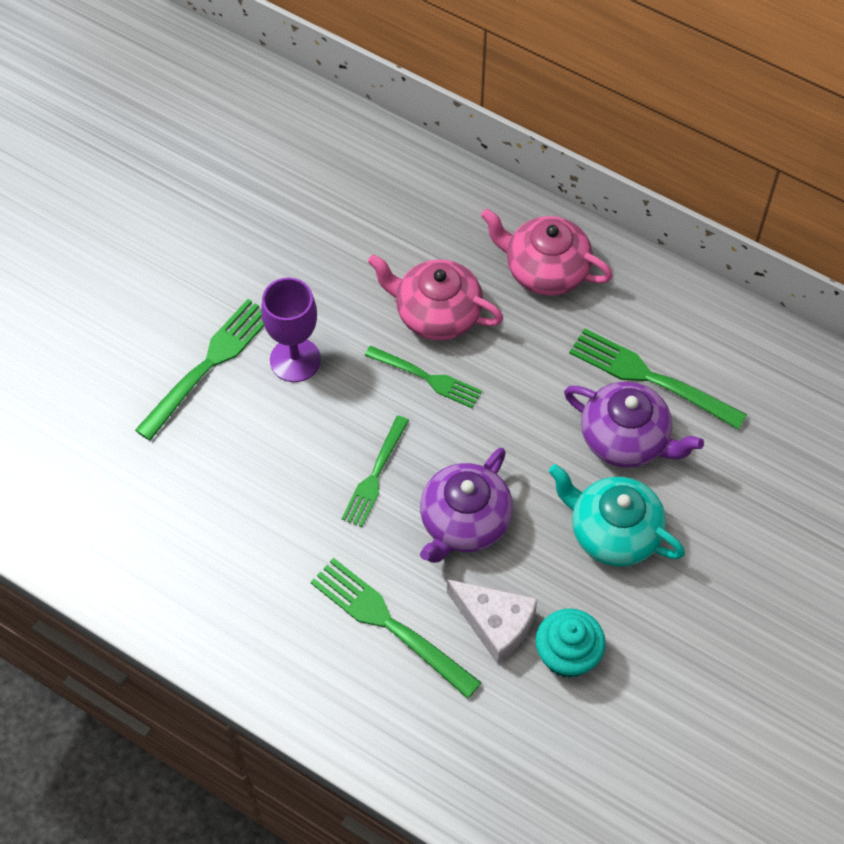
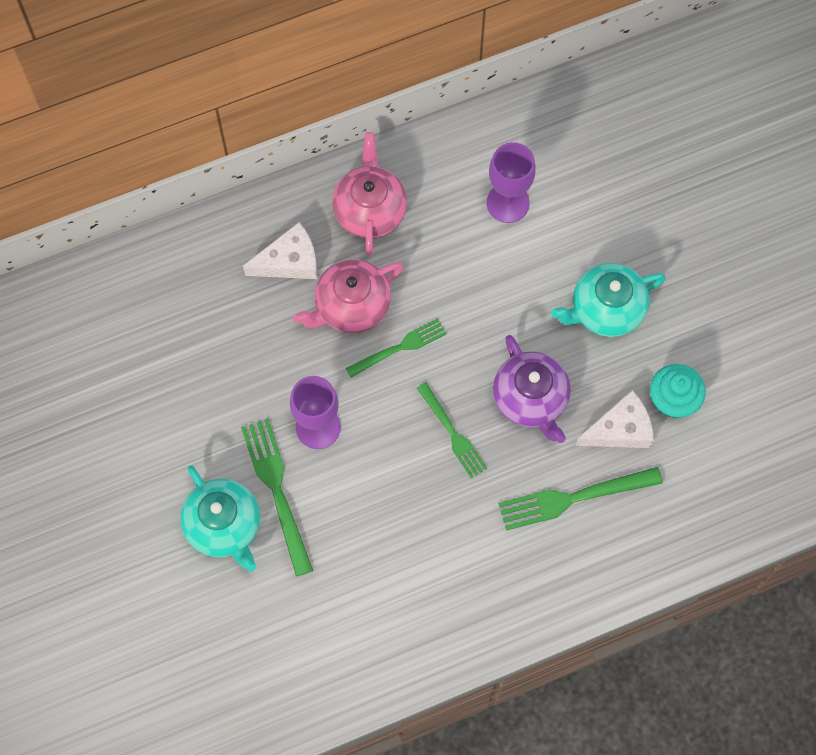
camera: 55 degrees left, 10 degrees up
pink teapot [481,209,613,295] -> pink teapot turned 120 degrees clockwise [332,132,407,255]
purple teapot [564,382,704,467] -> none
green fork [569,328,747,430] -> purple goblet [487,142,536,223]
none -> turquoise teapot [180,465,260,572]
none -> white cheese [243,222,317,279]

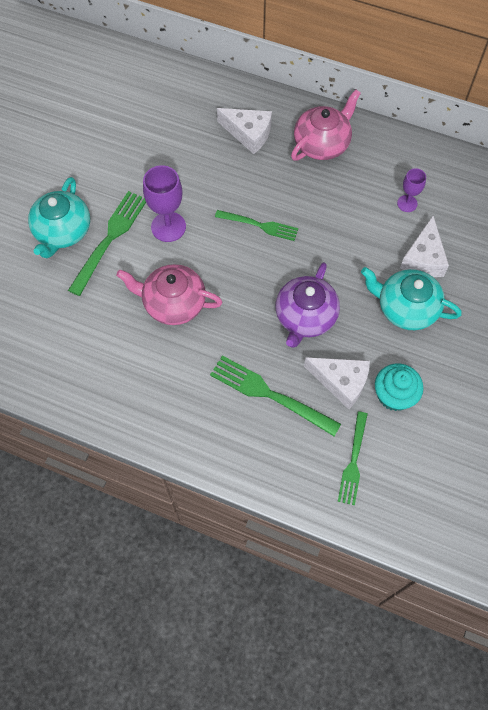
camera: 45 degrees right, 5 degrees down
pink teapot [293,259,404,333] -> pink teapot moved to [116,264,222,325]
green fork [417,382,487,478] -> green fork moved to [338,411,368,505]
purple goblet [487,142,536,223] -> purple goblet [397,168,426,212], size x0.58
none -> white cheese [400,216,449,277]

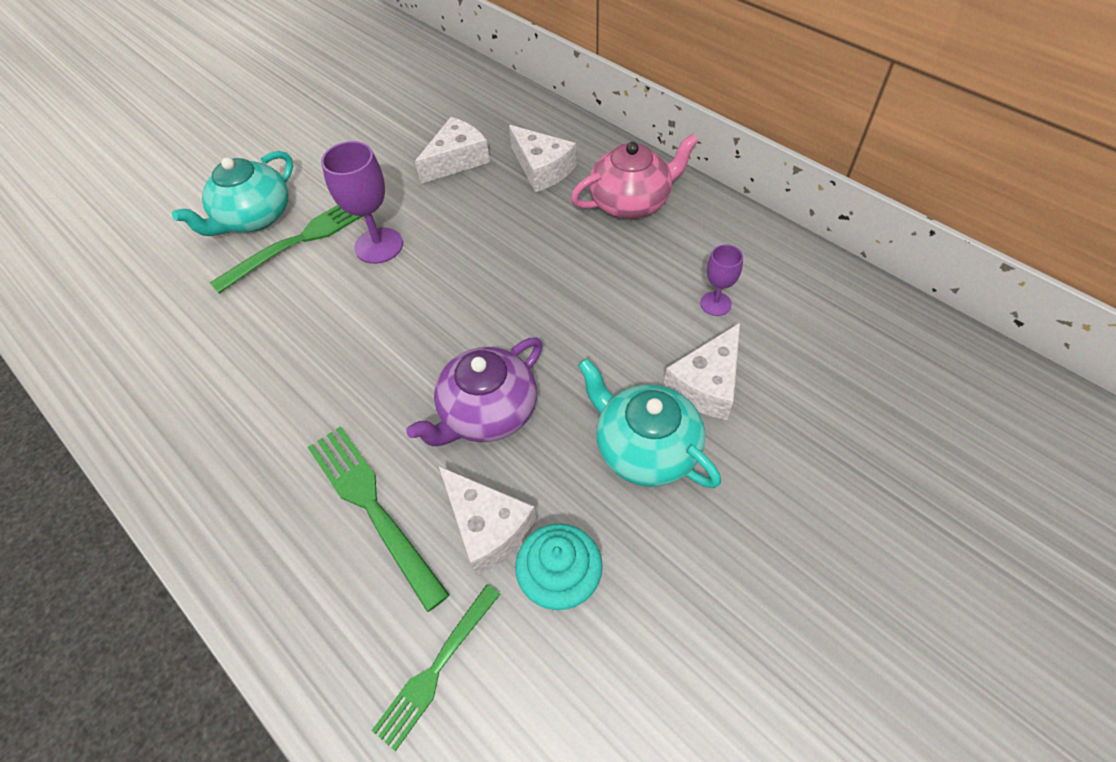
camera: 25 degrees right, 10 degrees down
pink teapot [116,264,222,325] -> none
green fork [215,210,298,241] -> none
none -> white cheese [415,117,490,184]

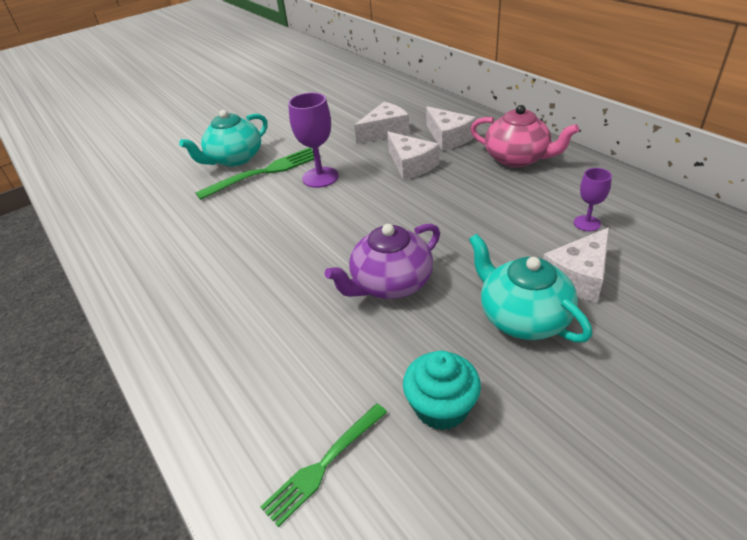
camera: 10 degrees right, 15 degrees down
green fork [308,426,450,612] -> none
white cheese [439,466,537,576] -> white cheese moved to [387,132,439,180]
pink teapot [571,134,698,219] -> pink teapot turned 45 degrees clockwise [470,105,579,167]

